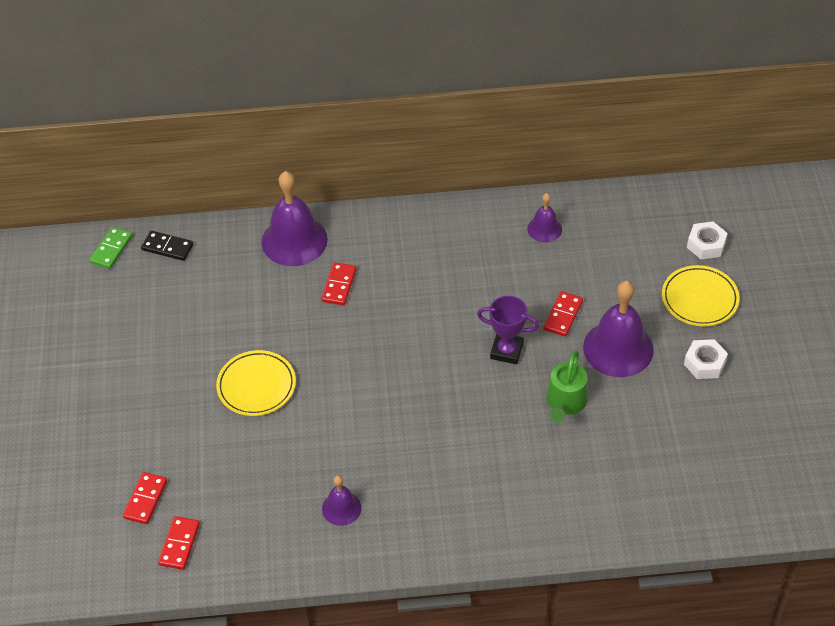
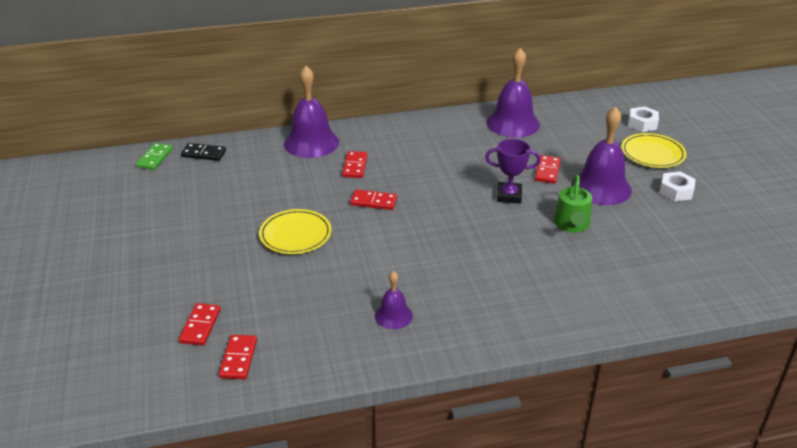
camera: 10 degrees left, 15 degrees down
purple bell [527,193,562,242] -> purple bell [486,48,540,138], size x1.90
none -> red domino [350,189,397,210]

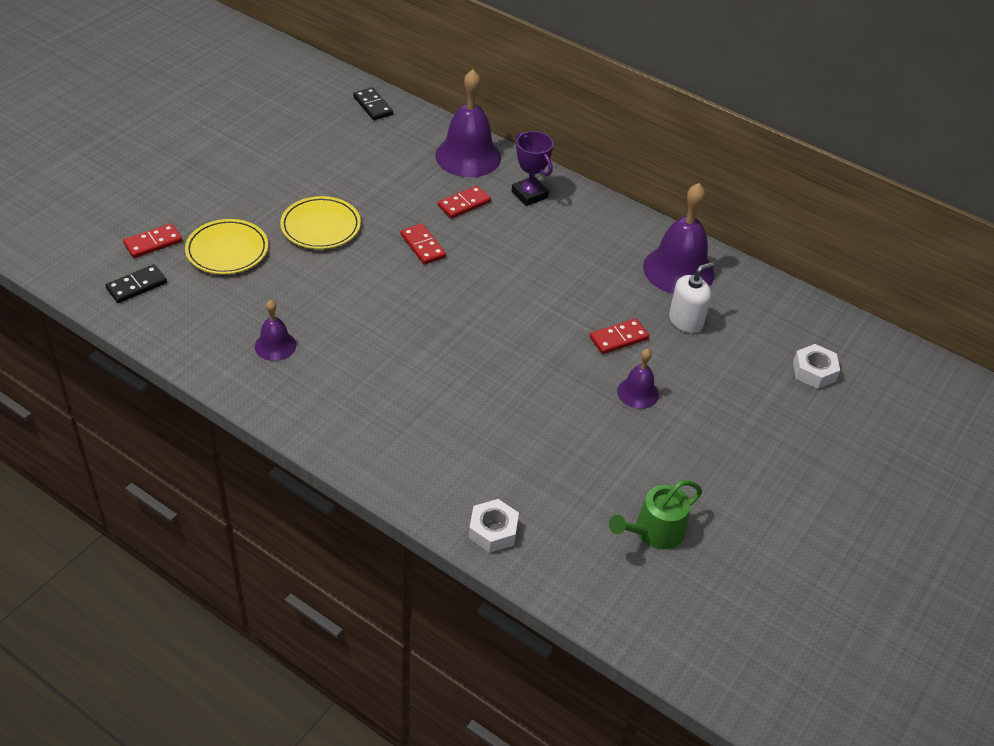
camera: 45 degrees right, 10 degrees up
green domino [136,143,173,170] -> none
red domino [219,335,257,379] -> black domino [105,264,167,303]
purple trophy [485,139,541,204] -> purple trophy moved to [512,131,554,206]
green watering can [554,175,592,233] -> green watering can moved to [609,480,702,549]
purple bell [571,107,632,205] -> purple bell [617,349,659,409], size x0.53
yellow plate [621,133,686,168] -> yellow plate moved to [185,219,268,274]
white nut [659,171,696,201] -> white nut moved to [469,499,519,553]
none -> white soap dispenser [669,262,715,333]

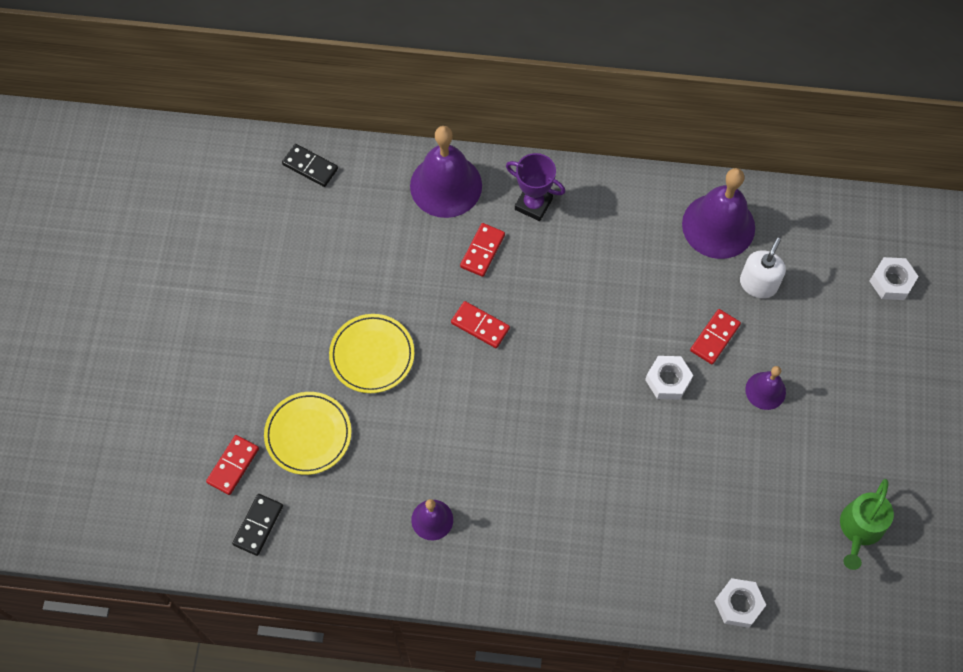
camera: 25 degrees left, 20 degrees up
none -> white nut [645,356,693,400]

